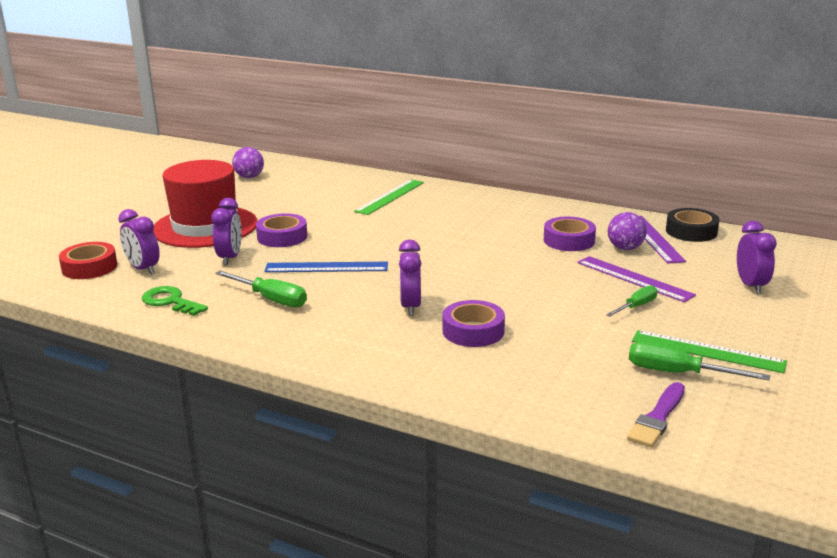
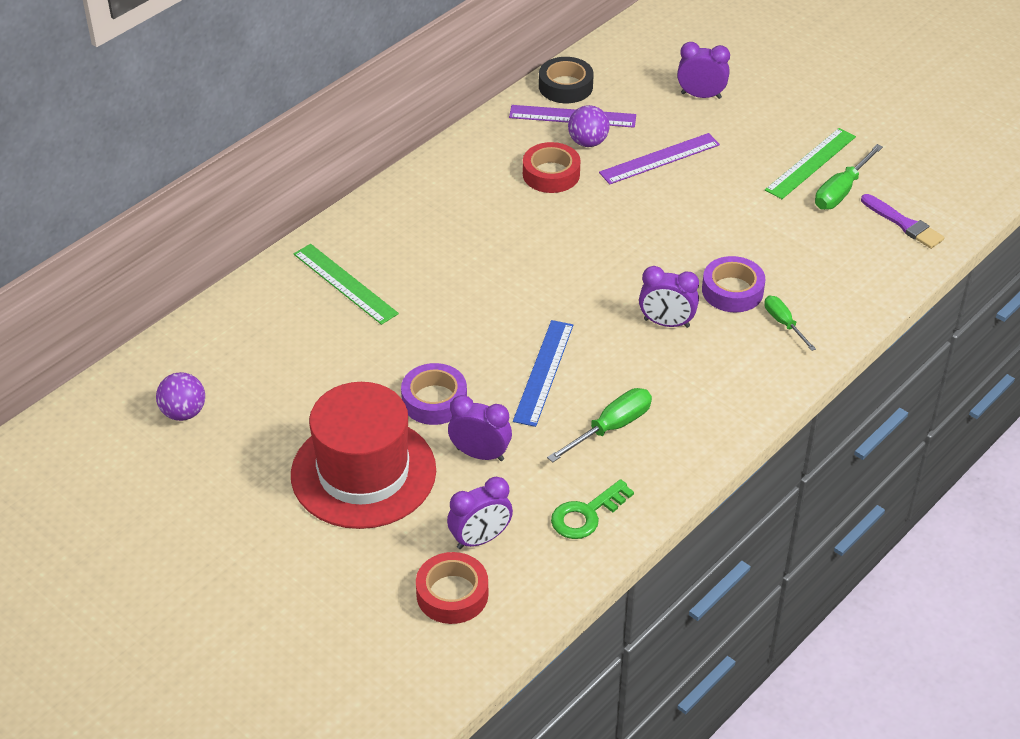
camera: 75 degrees left, 20 degrees up
purple tape [544,217,596,251] -> red tape [523,142,580,193]
green screwdriver [606,285,657,317] -> green screwdriver moved to [764,296,816,351]

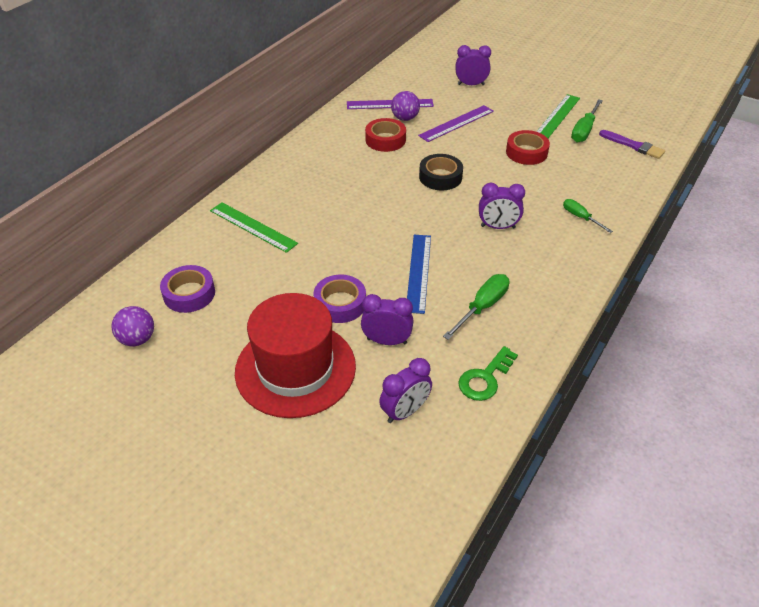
camera: 10 degrees left, 0 degrees up
red tape [416,552,488,624] -> red tape moved to [506,130,550,165]
black tape [539,57,594,103] -> black tape moved to [419,154,463,190]
purple tape [702,256,765,312] -> purple tape moved to [160,265,215,313]

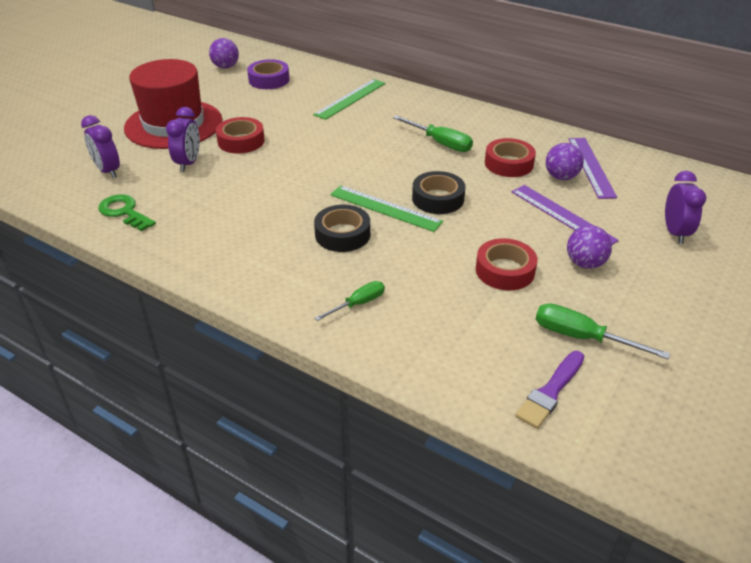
camera: 90 degrees right, 5 degrees down
purple tape [313,275,366,323] -> red tape [216,117,265,154]
blue ruler [407,235,431,314] -> none
green screwdriver [443,274,509,340] -> green screwdriver moved to [393,115,473,152]
purple clock [479,183,525,229] -> black tape [314,205,370,252]
green ruler [536,94,580,138] -> green ruler moved to [330,185,443,232]
none -> purple ball [567,225,612,269]

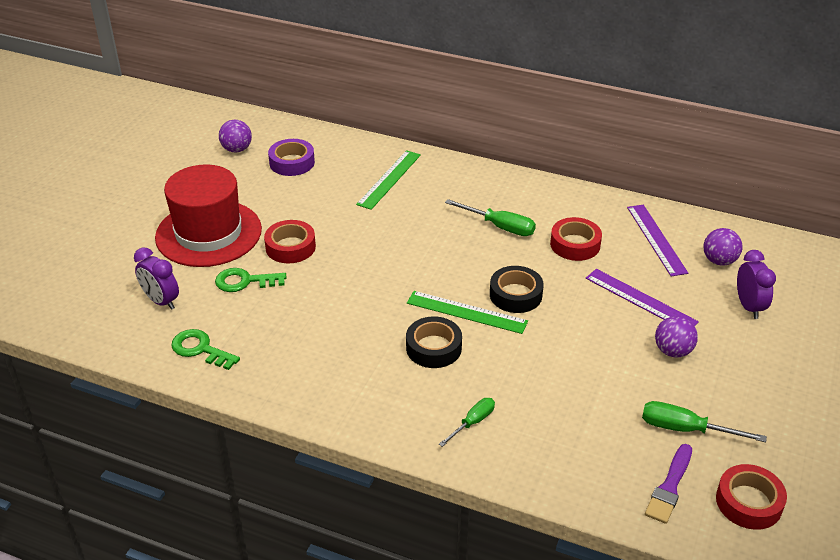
camera: 10 degrees left, 0 degrees up
purple clock [166,107,200,172] -> green key [215,268,286,292]
red tape [476,238,538,290] -> red tape moved to [716,464,787,530]
purple ball [546,143,584,180] -> purple ball moved to [704,228,742,266]

